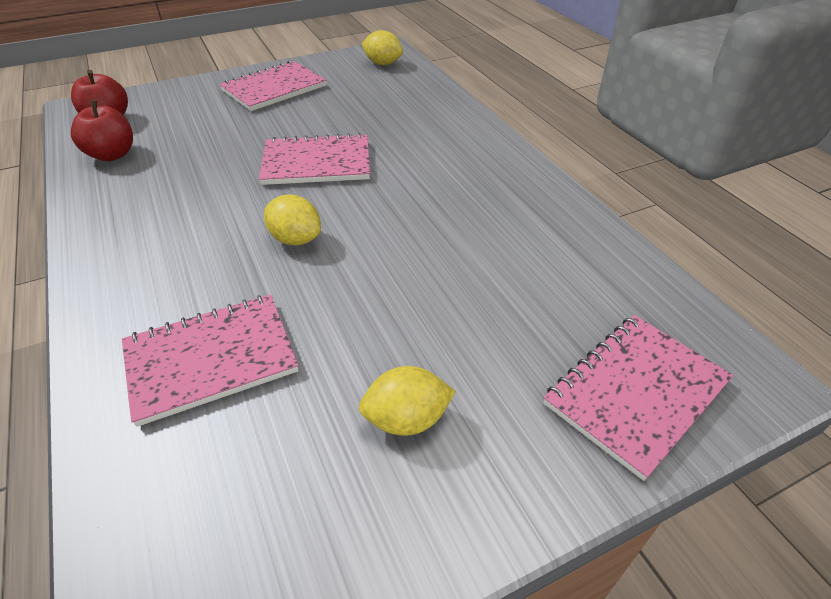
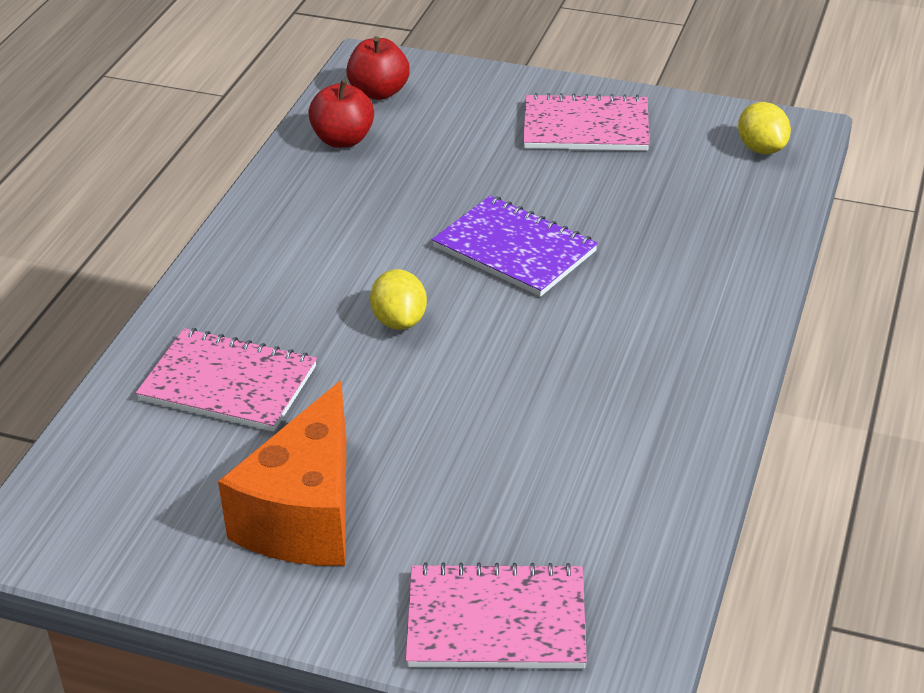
camera: 45 degrees right, 5 degrees down
pink notebook [259,133,370,185] -> purple notebook [432,196,598,297]
yellow lemon [359,366,456,436] -> orange cheese [218,381,346,566]

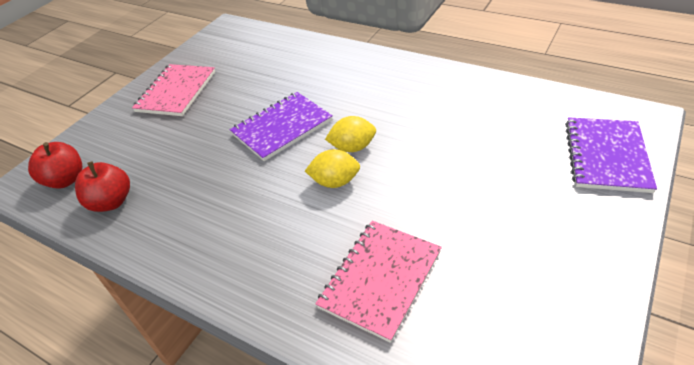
camera: 75 degrees left, 5 degrees up
orange cheese [218,381,346,566] -> none
pink notebook [405,562,587,668] -> purple notebook [565,117,657,193]
yellow lemon [738,102,791,154] -> yellow lemon moved to [325,116,376,152]

